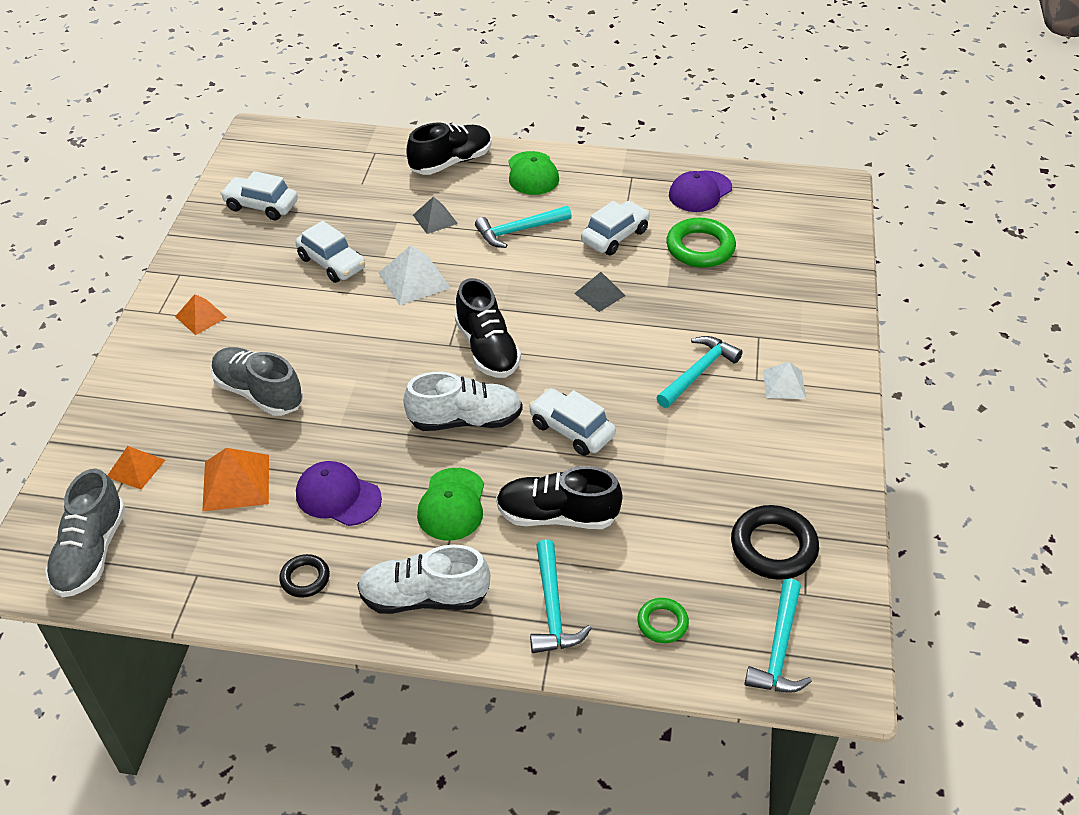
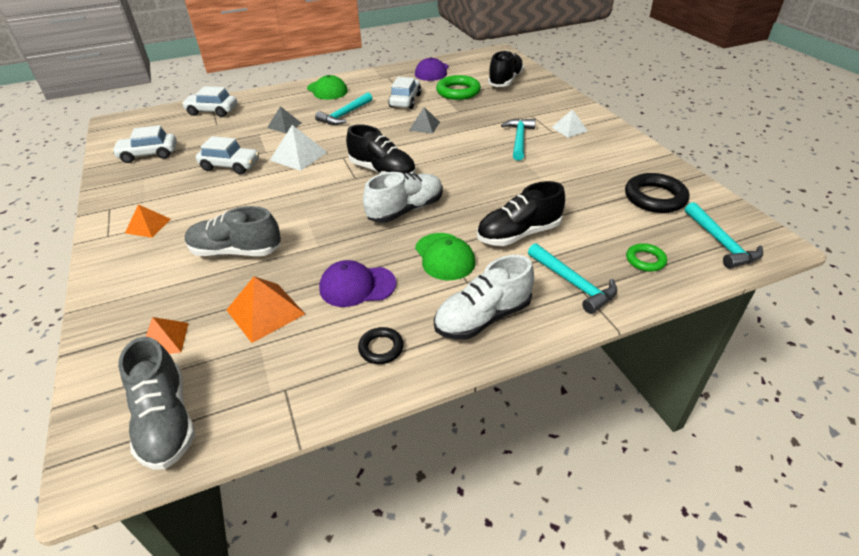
camera: 30 degrees left, 5 degrees down
black shoe [406,123,492,175] -> black shoe moved to [488,50,524,87]
white car [529,388,616,456] -> white car moved to [182,86,237,117]

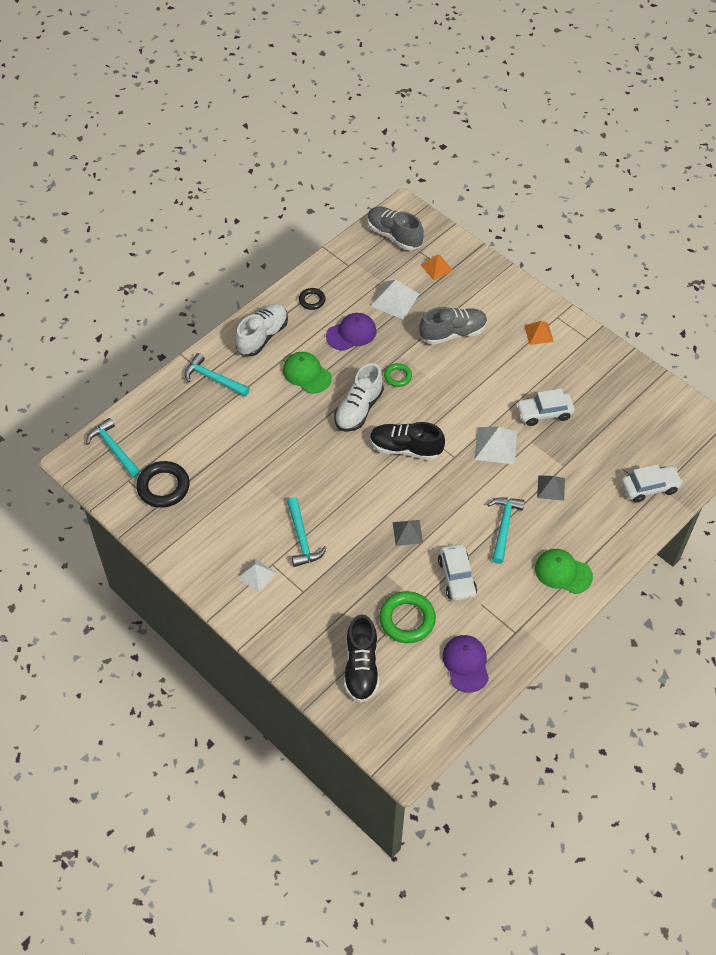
camera: 155 degrees right, 15 degrees up
white car [112,125,177,163] -> none
orange pyramid [226,276,305,343] -> white pyramid [370,280,419,319]
black shoe [477,181,565,246] -> none
green ring [626,243,667,272] -> green ring moved to [384,363,412,387]

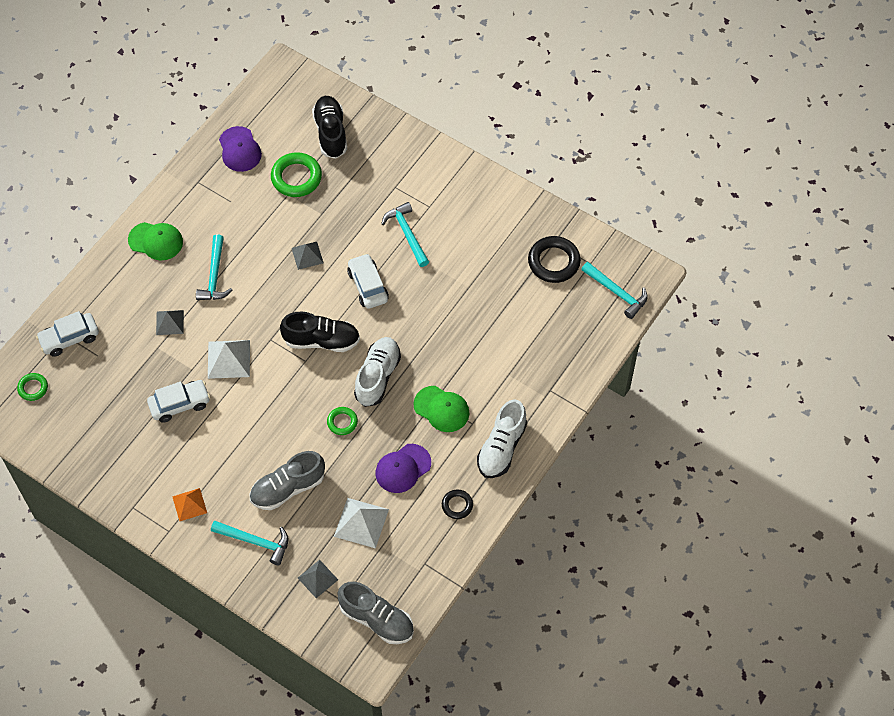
camera: 170 degrees right, 5 degrees up
turquoise hammer [184,353,250,396] -> turquoise hammer moved to [211,520,288,566]
white pyramid [237,559,276,593] -> none
orange pyramid [421,254,453,280] -> grey pyramid [298,560,338,598]
white car [438,544,477,601] -> white car moved to [347,253,389,309]
none -> green ring [17,373,48,401]

